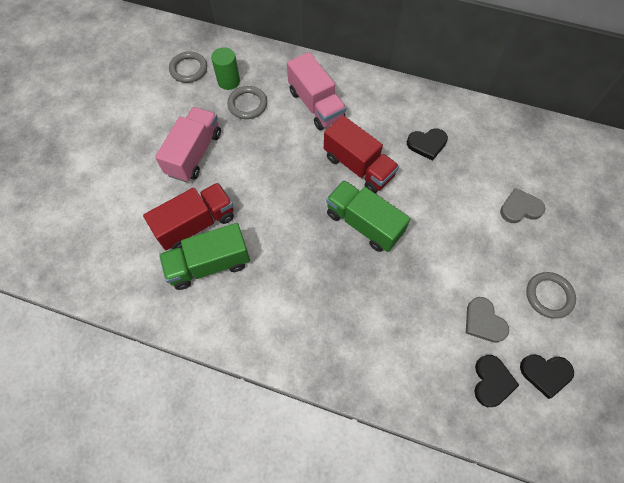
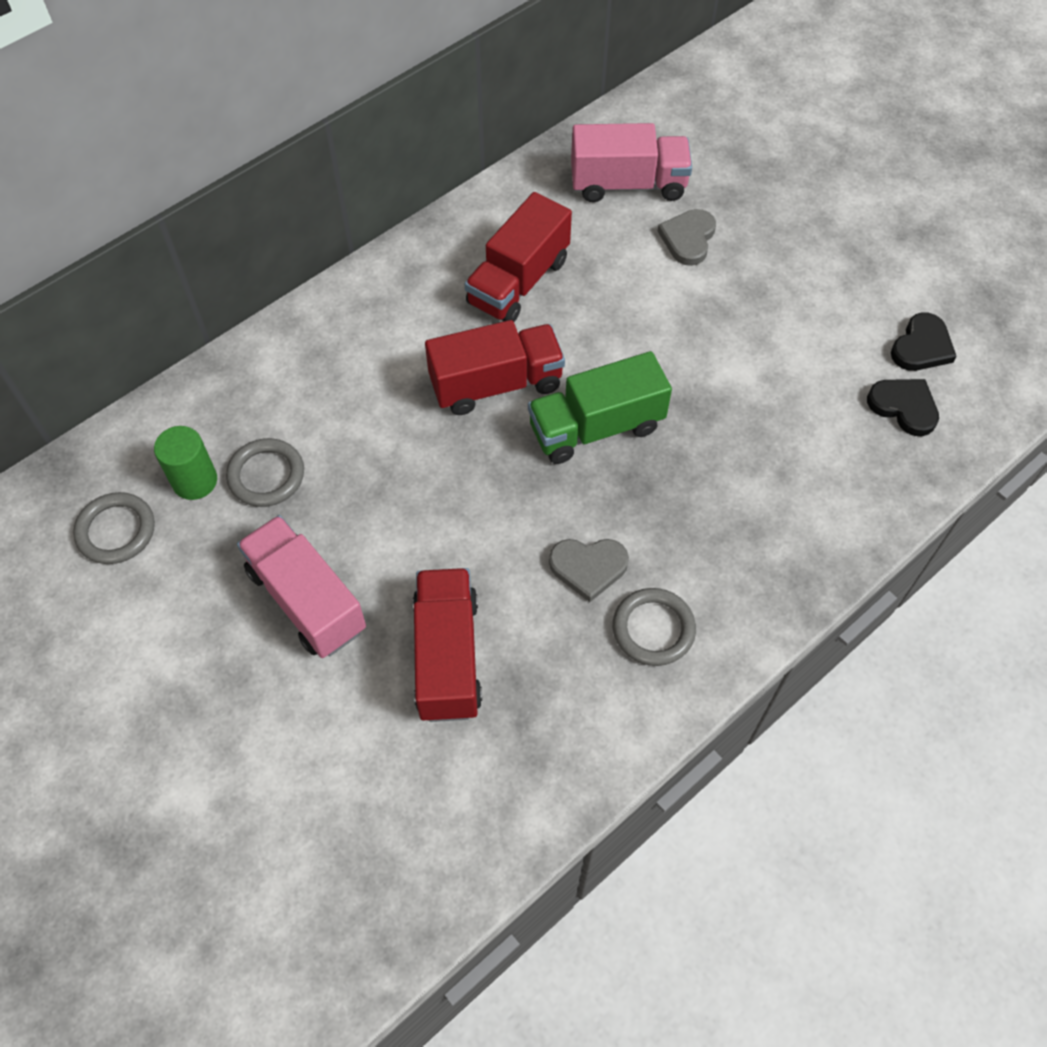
camera: 60 degrees left, 5 degrees down
green truck [159,223,250,290] -> none
pink truck [287,52,346,130] -> pink truck moved to [571,123,692,202]
black heart [407,128,448,161] -> red truck [465,192,572,322]
grey heart [466,297,509,343] -> grey heart moved to [549,539,629,602]
grey ring [526,272,576,319] -> grey ring moved to [613,588,696,666]

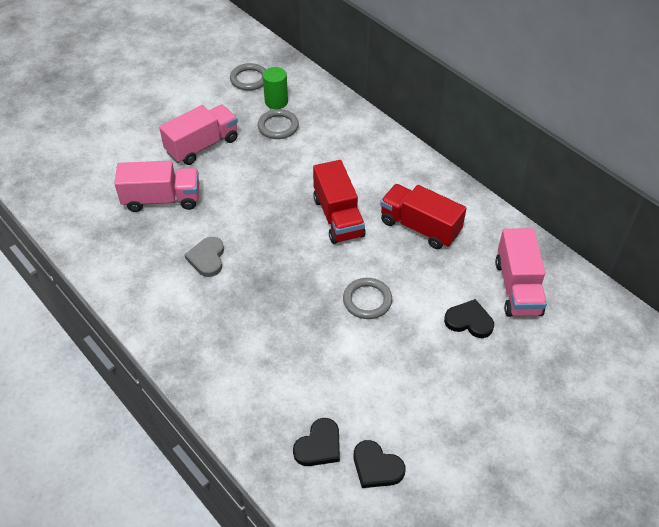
camera: 90 degrees right, 10 degrees down
red truck [413,568,482,722] -> pink truck [114,161,199,212]
green truck [528,351,672,464] -> none
grey ring [613,588,696,666] -> grey ring moved to [343,278,392,319]
grey heart [657,209,716,266] -> black heart [444,299,494,338]

